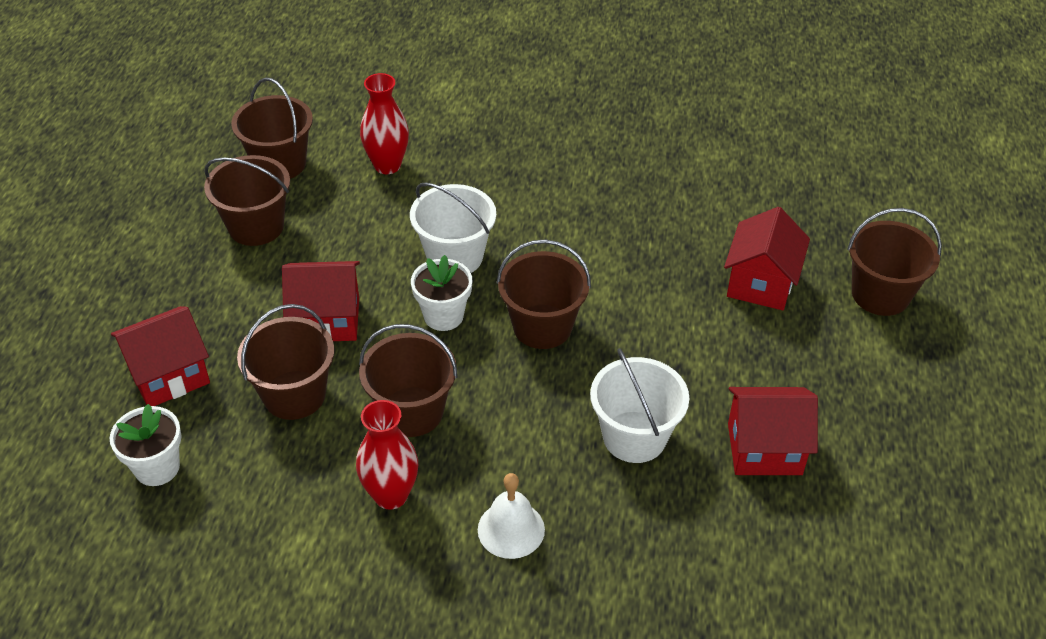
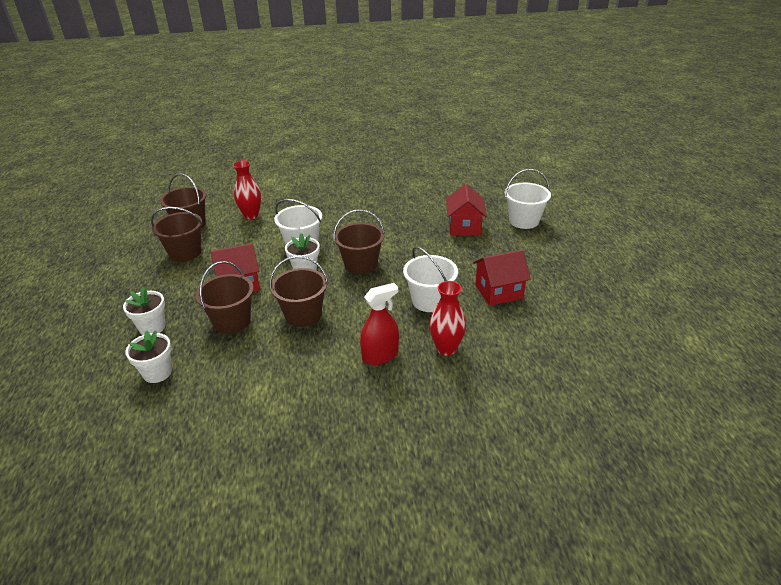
camera: 15 degrees left, 10 degrees down
red house [111,306,210,406] -> white flower pot [123,287,165,335]
red vase [356,400,418,510] -> red vase moved to [429,281,466,356]
white bell [478,473,545,559] -> red spray bottle [360,283,399,365]
brown bucket [847,208,942,316] -> white bucket [505,169,551,229]

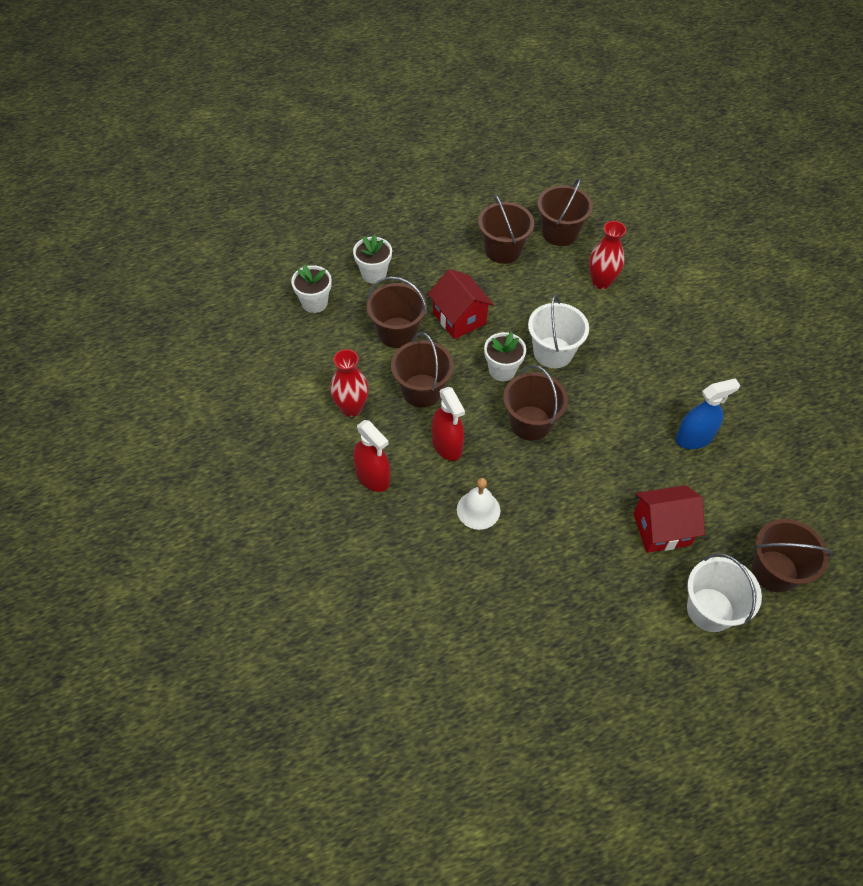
camera: 75 degrees right, 20 degrees up
white bucket [403,246,458,312] -> white bell [457,478,500,530]
red vase [429,281,466,356] -> red vase moved to [330,349,369,417]
red house [473,250,531,306] -> none
none -> red spray bottle [432,387,465,461]
none -> blue spray bottle [676,378,740,449]
none -> brown bucket [752,519,832,593]

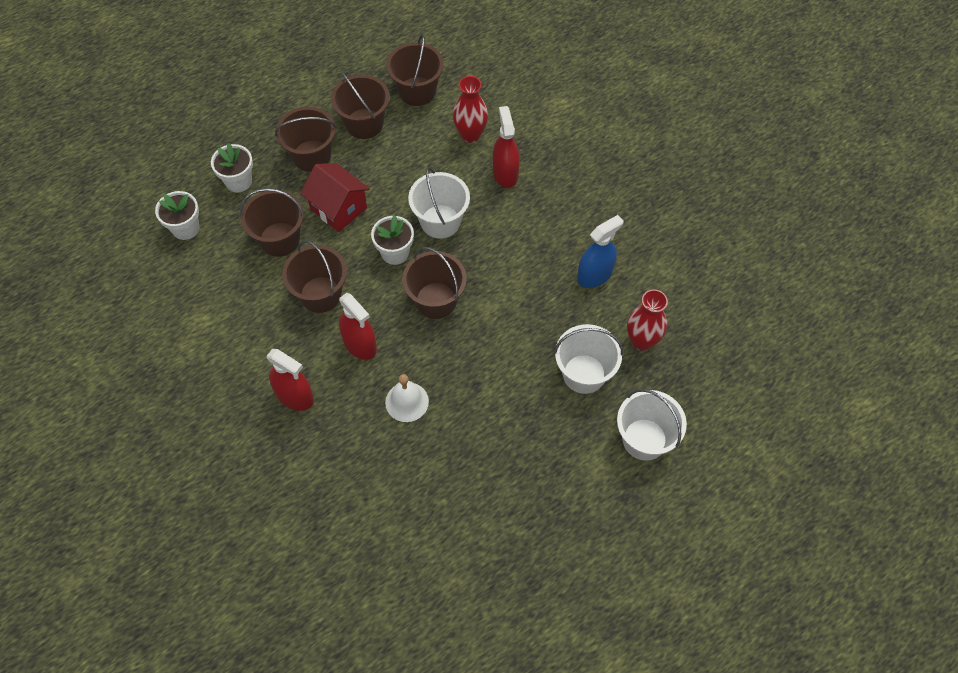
camera: 15 degrees left, 5 degrees up
red vase [330,349,369,417] -> red vase moved to [627,289,668,351]
red house [633,485,705,553] -> white bucket [554,324,623,394]
brown bucket [752,519,832,593] -> brown bucket moved to [275,107,337,172]
none -> red spray bottle [493,106,520,188]

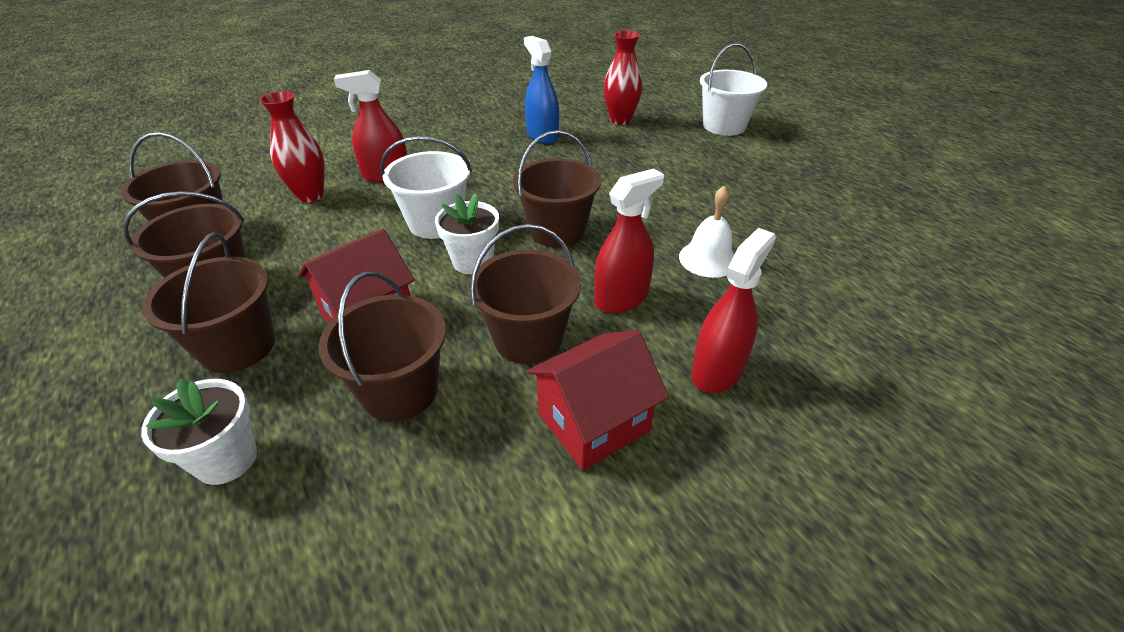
camera: 85 degrees left, 20 degrees down
white flower pot [155,191,199,240] -> none
white bucket [554,324,623,394] -> none
none -> red house [526,330,669,470]

